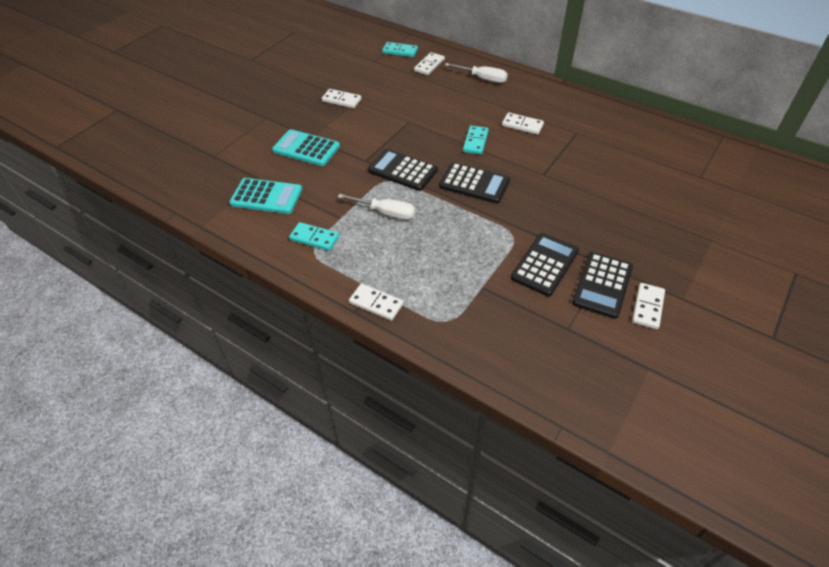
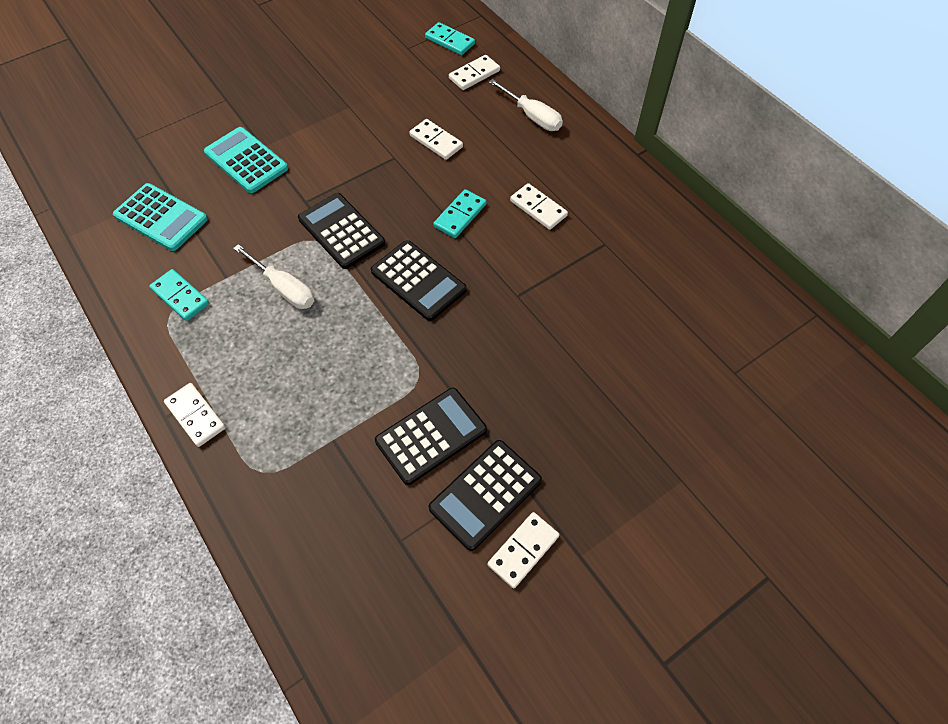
camera: 20 degrees right, 10 degrees up
white domino [322,89,361,108] -> white domino moved to [409,119,463,160]

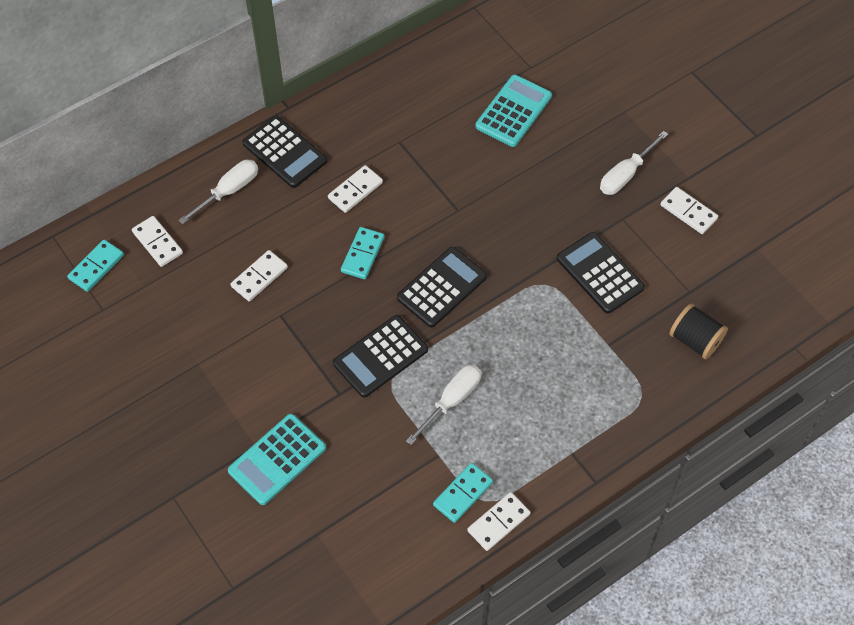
camera: 90 degrees left, 0 degrees up
turquoise calculator [113,183,208,251] -> turquoise calculator moved to [475,75,552,147]
white domino [164,383,226,447] -> white domino moved to [467,492,531,551]
black calculator [429,440,542,551] -> black calculator moved to [242,116,327,188]
turquoise domino [433,189,486,238] -> turquoise domino turned 75 degrees clockwise [341,227,384,279]
none -> white screwdriver [600,131,668,195]
none -> black spool [669,303,728,359]

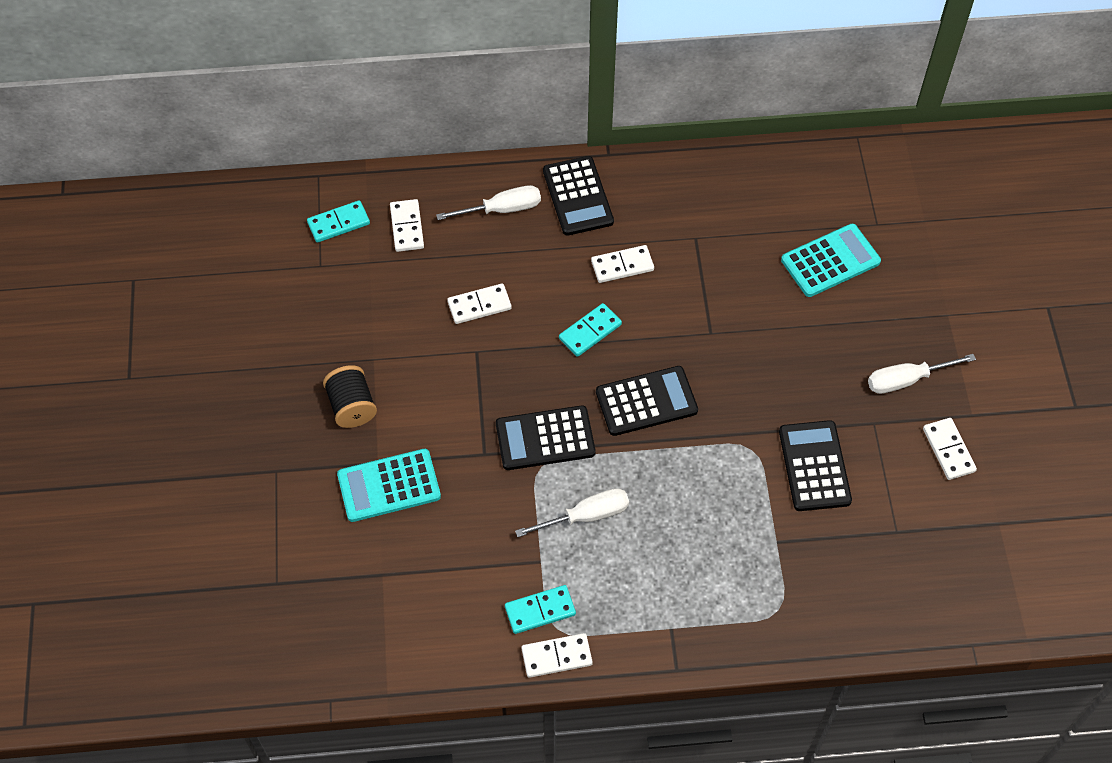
camera: 30 degrees right, 0 degrees up
black spool [669,303,728,359] -> black spool moved to [323,365,377,428]

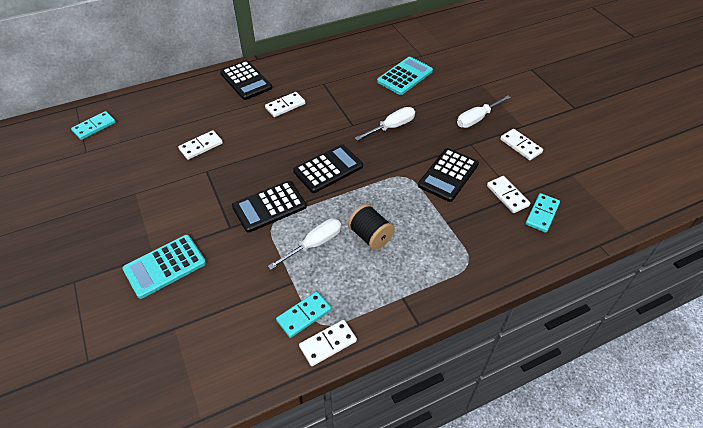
camera: 20 degrees left, 10 degrees down
black spool [323,365,377,428] -> black spool moved to [348,204,395,250]
white domino [390,199,424,252] -> white domino moved to [487,176,530,213]
white screwdriver [436,185,541,220] -> white screwdriver moved to [355,107,415,141]
turquoise domino [559,303,622,357] -> turquoise domino moved to [525,193,560,233]
black calculator [779,420,852,511] -> black calculator turned 120 degrees counterclockwise [418,148,479,202]

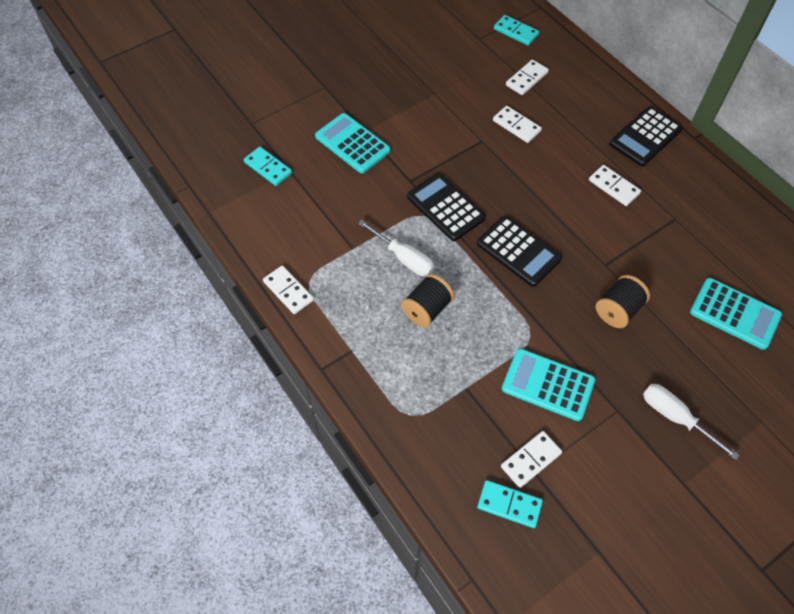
camera: 80 degrees right, 10 degrees up
turquoise domino [276,291,331,338] -> turquoise domino moved to [244,147,292,186]
white screwdriver [355,107,415,141] -> black spool [596,275,650,328]
black calculator [418,148,479,202] -> turquoise calculator [502,348,595,421]
white domino [500,129,543,160] -> white domino moved to [506,59,549,95]

